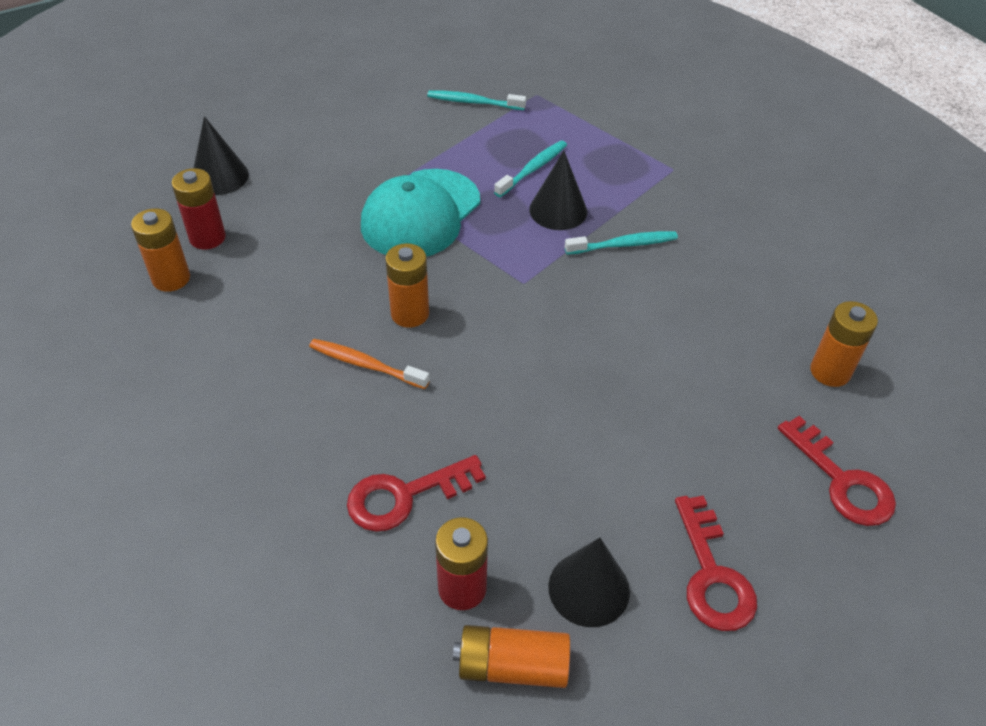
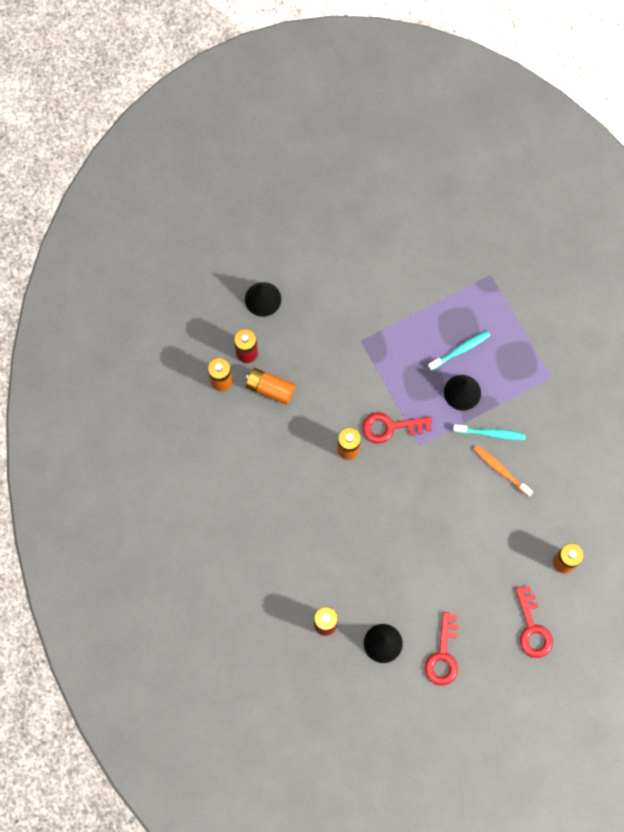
camera: 20 degrees right, 25 degrees up
orange toothbrush [309,339,429,389] -> orange toothbrush moved to [473,445,533,497]
red key [347,455,486,532] -> red key moved to [362,412,432,443]
turquoise cap [361,169,480,257] -> none
turquoise toothbrush [427,90,526,110] -> none
orange battery [453,625,570,688] -> orange battery moved to [245,368,296,405]

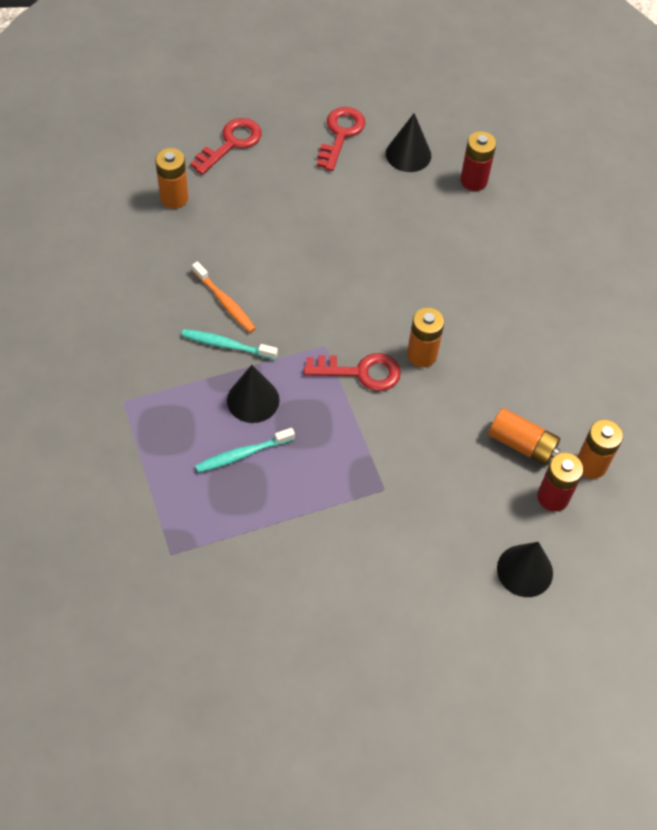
camera: 175 degrees left, 15 degrees down
red key [515,586,553,658] -> red key turned 45 degrees clockwise [190,118,262,175]

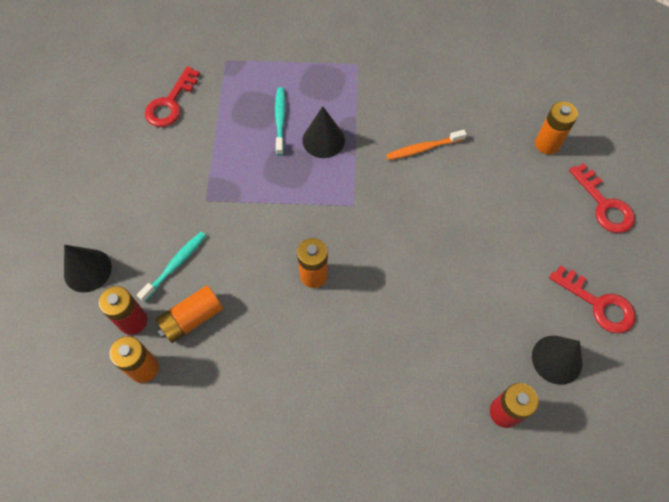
camera: 115 degrees right, 5 degrees up
turquoise toothbrush [182,329,278,360] -> turquoise toothbrush moved to [137,232,206,302]
red key [304,353,401,391] -> red key moved to [145,66,200,127]

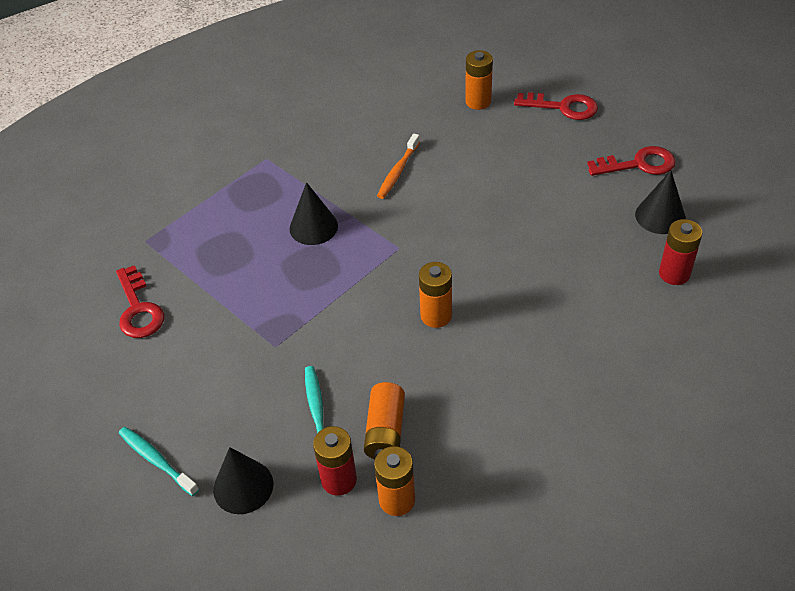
camera: 45 degrees left, 15 degrees down
turquoise toothbrush [275,87,286,155] -> turquoise toothbrush moved to [119,427,199,496]

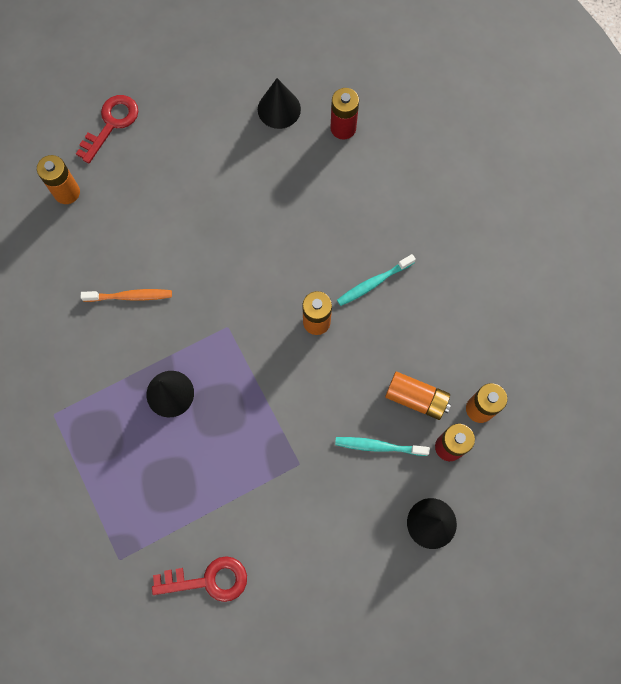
camera: 75 degrees left, 25 degrees up
turquoise toothbrush [119,427,199,496] -> turquoise toothbrush moved to [337,254,416,306]
orange toothbrush [377,134,420,199] -> orange toothbrush turned 45 degrees counterclockwise [81,289,172,302]
red key [587,146,676,176] -> none

